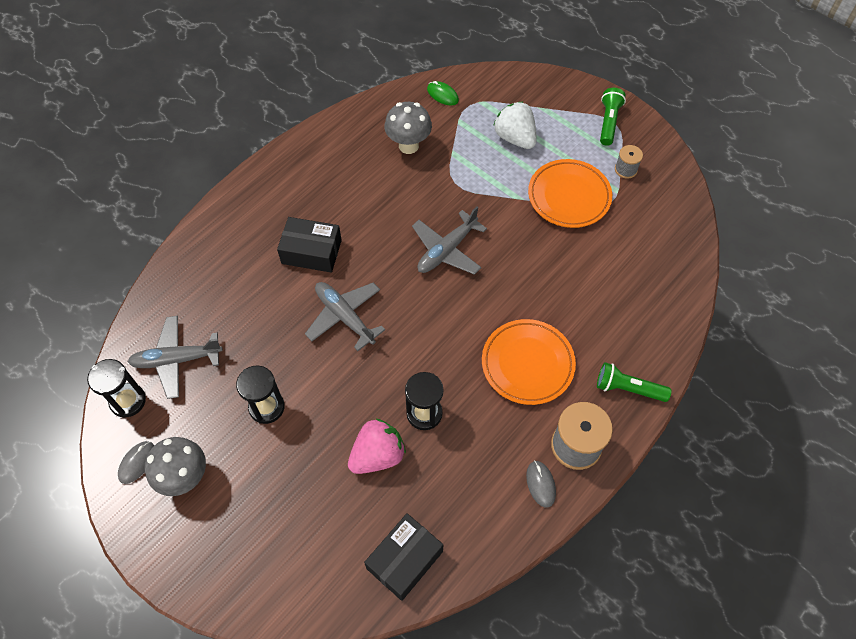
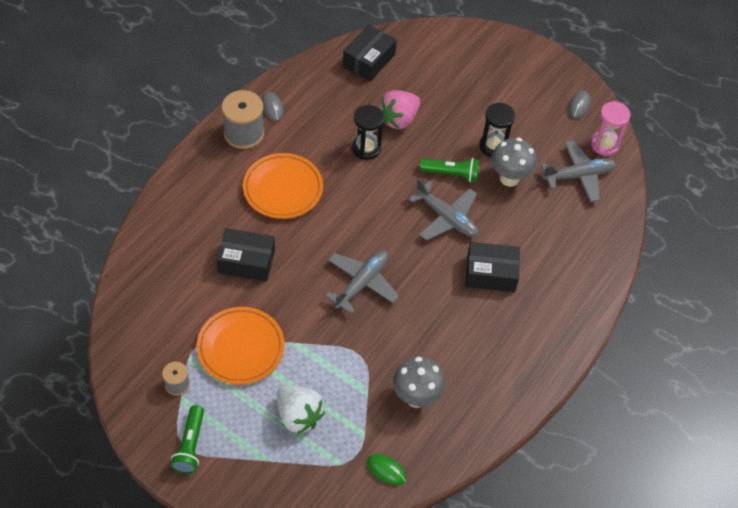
camera: 170 degrees right, 5 degrees down
black hourglass [87,359,146,418] -> pink hourglass [591,101,630,156]
grey mushroom [145,437,206,496] -> grey mushroom moved to [491,138,537,187]
green flashlight [597,362,672,402] -> green flashlight moved to [420,158,479,182]
none -> black box [216,228,275,281]

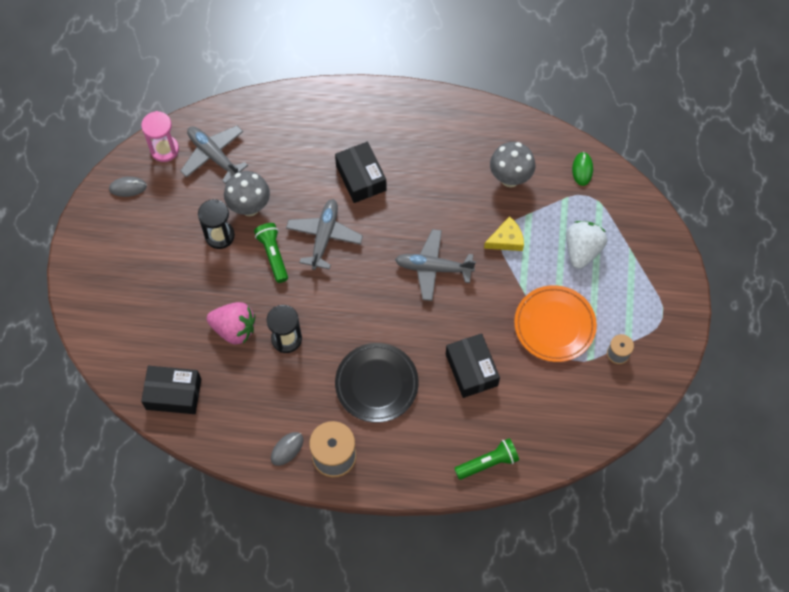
camera: 115 degrees left, 10 degrees up
green flashlight [170,405,204,474] -> green flashlight moved to [454,438,519,480]
orange plate [243,153,323,219] -> black plate [335,343,419,423]
none -> yellow cheese [484,216,524,251]

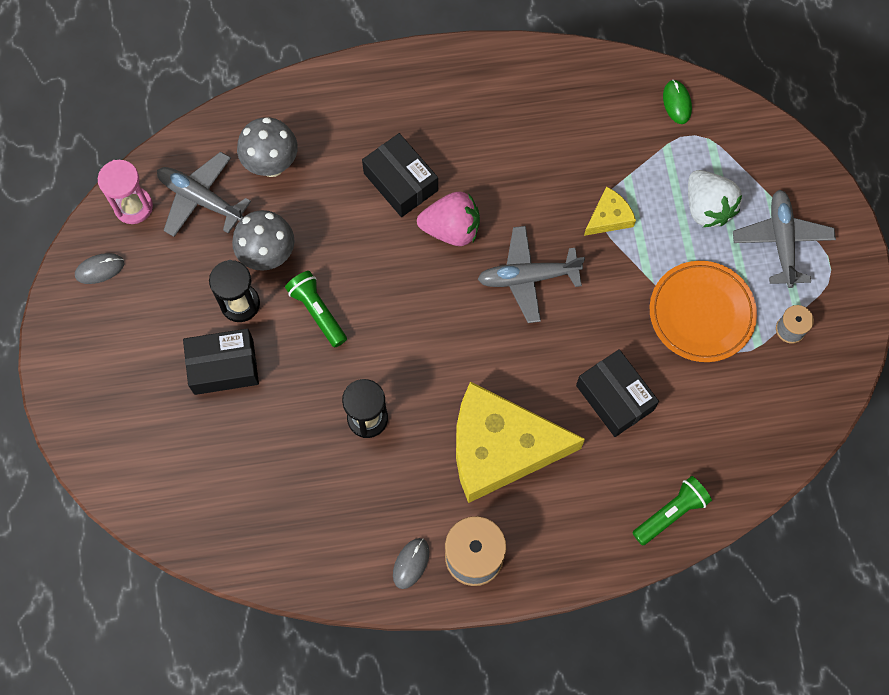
camera: 15 degrees left, 5 degrees up
black box [141,366,201,414] -> black box moved to [183,328,259,395]
pink strawberry [207,302,255,344] -> pink strawberry moved to [417,192,480,246]
grey plane [286,199,363,270] -> grey plane moved to [733,190,836,288]
black plate [335,343,419,423] -> yellow cheese [456,382,585,503]
grey mushroom [490,142,535,187] -> grey mushroom moved to [237,117,298,177]
white strawberry [566,221,607,269] -> white strawberry turned 150 degrees clockwise [688,170,742,227]

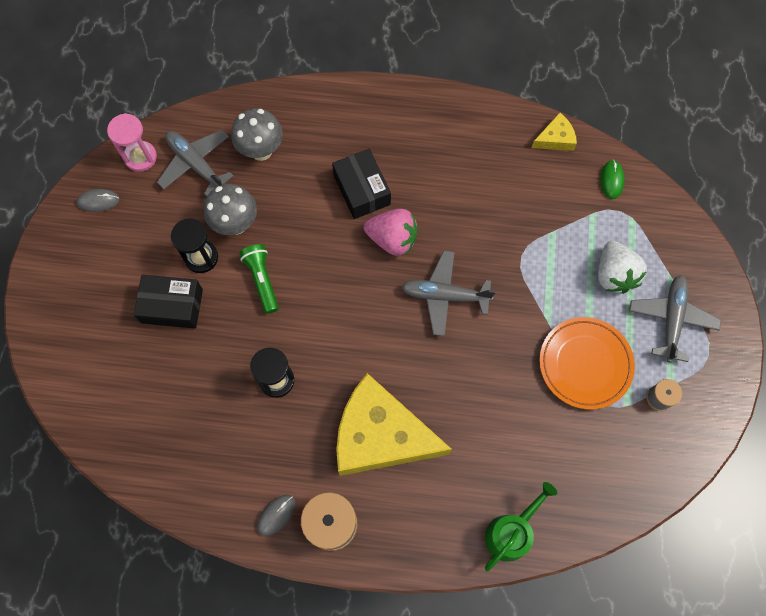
camera: 15 degrees right, 0 degrees up
black box [576,349,659,437] -> none
yellow cheese [584,187,636,236] -> yellow cheese moved to [532,113,577,151]
green flashlight [632,476,712,546] -> green watering can [485,482,557,571]

